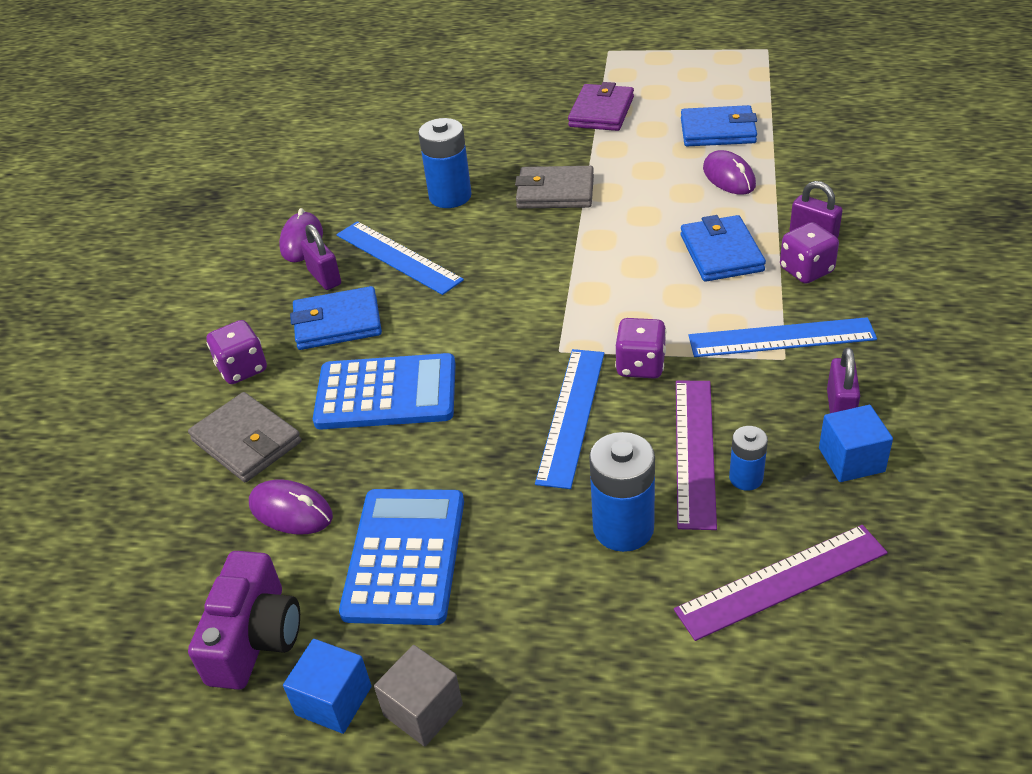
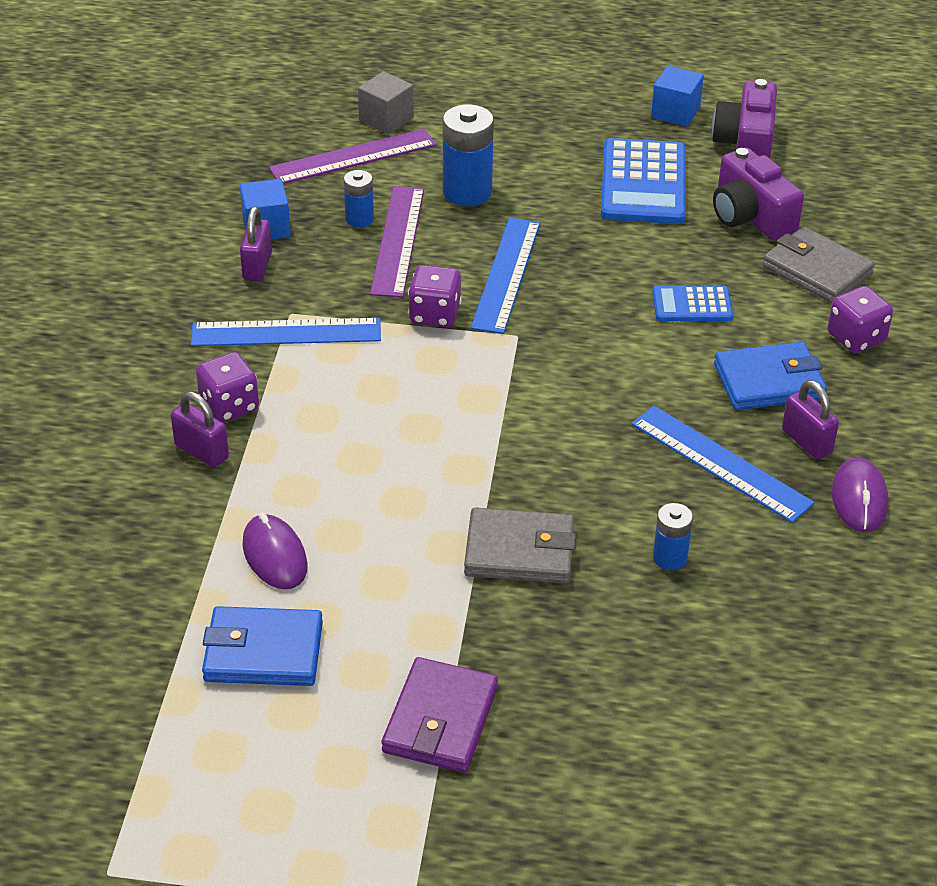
camera: 175 degrees right, 0 degrees up
purple mouse [249,479,333,535] -> purple camera [713,147,804,240]
blue calculator [313,353,456,429] -> blue calculator [652,286,733,321], size x0.55
grey cube [374,645,463,747] -> grey cube moved to [358,71,414,134]
blue battery [418,118,472,208] -> blue battery [653,503,693,570], size x0.56
blue wallet [681,215,766,282] -> none

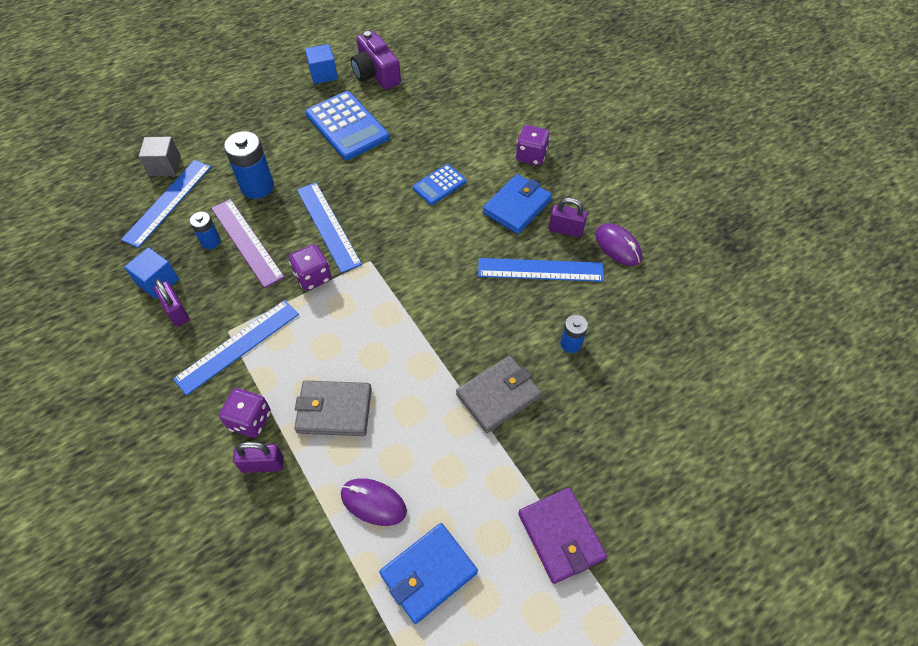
camera: 40 degrees left, 15 degrees up
purple ruler [269,129,436,184] -> blue ruler [121,160,211,248]
purple camera [713,147,804,240] -> none
grey wallet [763,226,875,303] -> grey wallet moved to [294,380,372,436]

